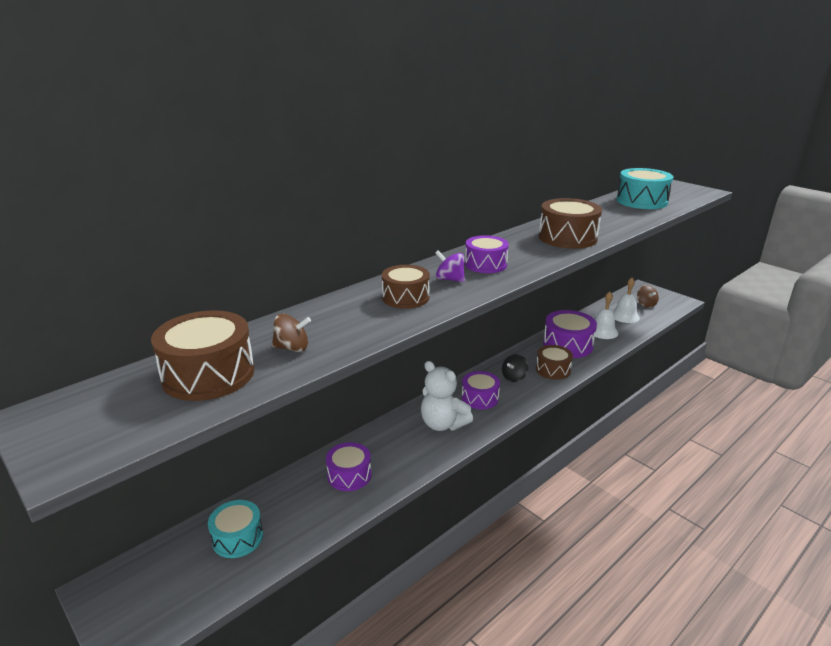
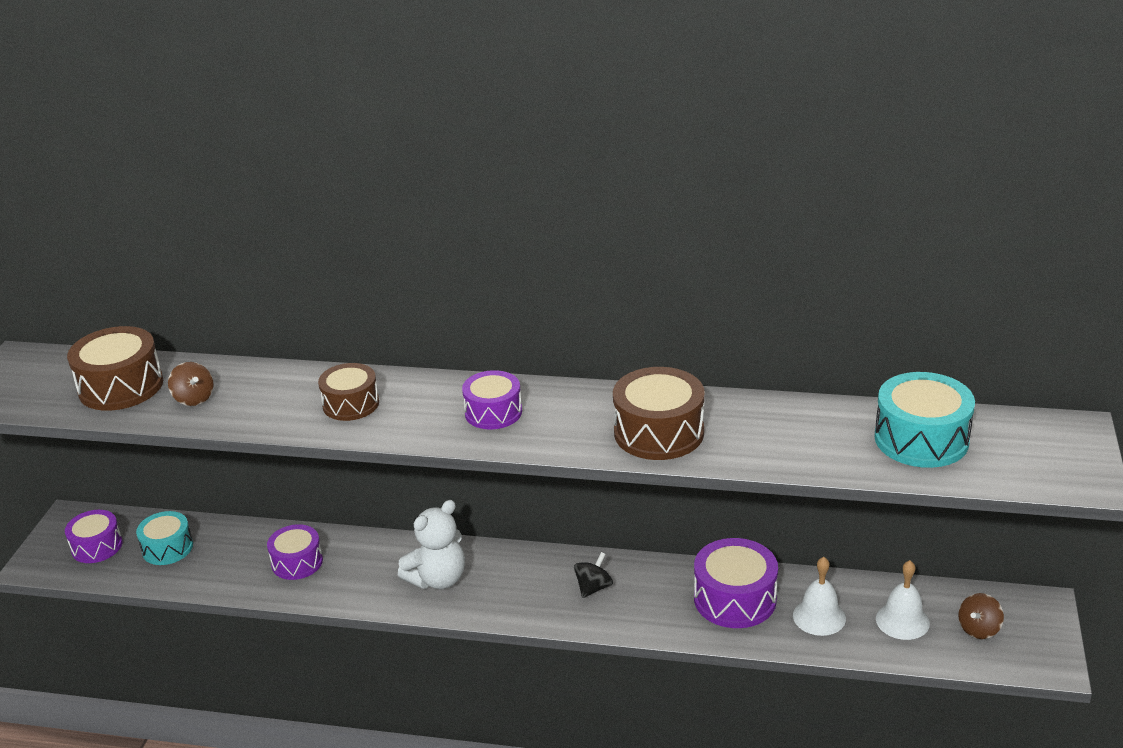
camera: 55 degrees right, 5 degrees up
white teddy bear [421,361,473,431] -> white teddy bear turned 135 degrees counterclockwise [398,500,465,589]
purple spinning top [435,250,465,282] -> none
purple drum [462,371,500,409] -> purple drum moved to [65,510,123,563]
black spinning top [502,354,528,382] -> black spinning top turned 120 degrees clockwise [574,552,613,598]
brown drum [536,345,573,380] -> none

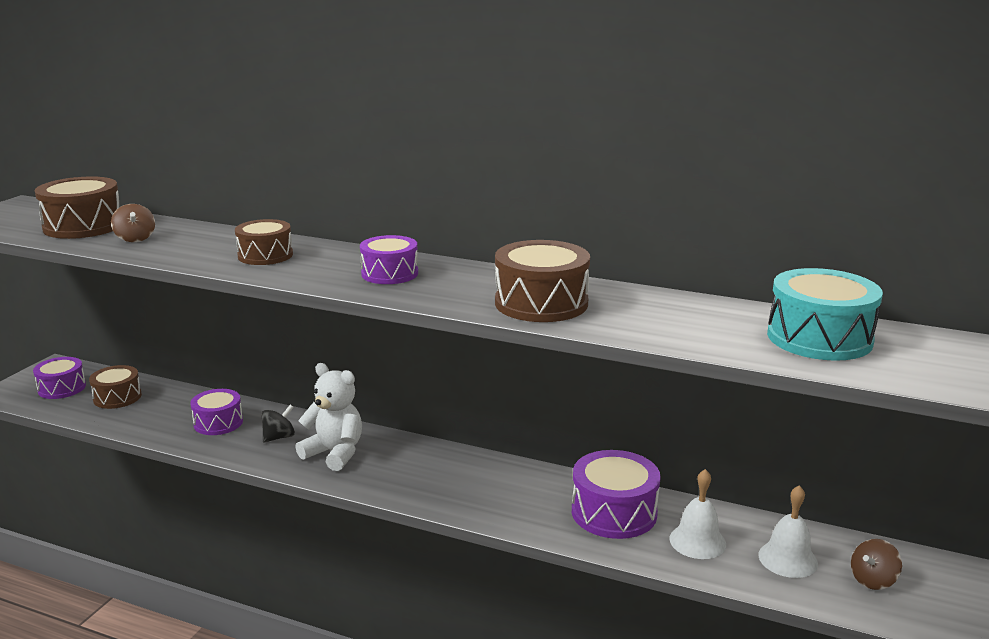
camera: 10 degrees right, 10 degrees down
turquoise drum [136,511,193,565] -> brown drum [89,365,142,409]
white teddy bear [398,500,465,589] -> white teddy bear turned 120 degrees counterclockwise [295,363,362,471]
black spinning top [574,552,613,598] -> black spinning top moved to [261,405,295,443]

